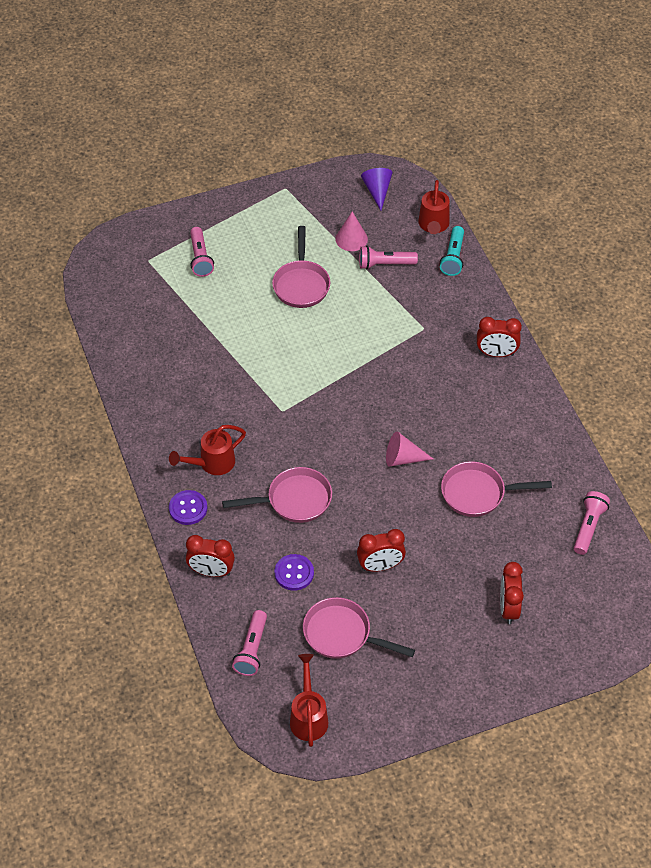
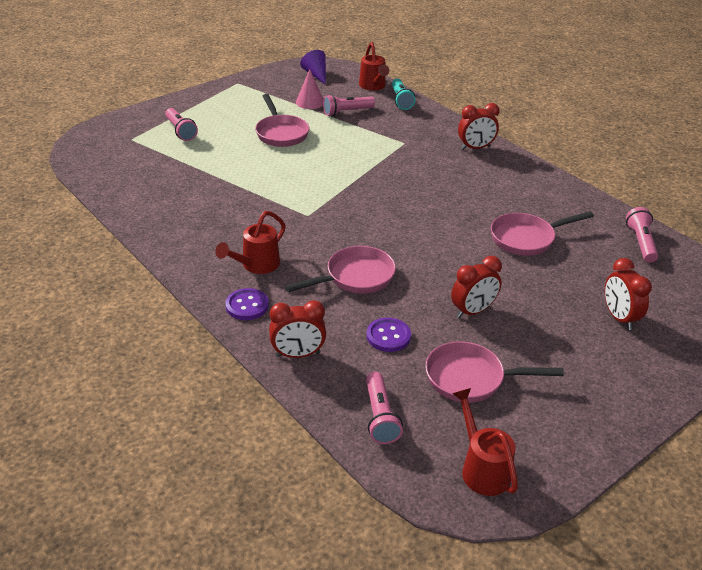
camera: 20 degrees left, 15 degrees down
pink cone [386,432,433,467] -> none

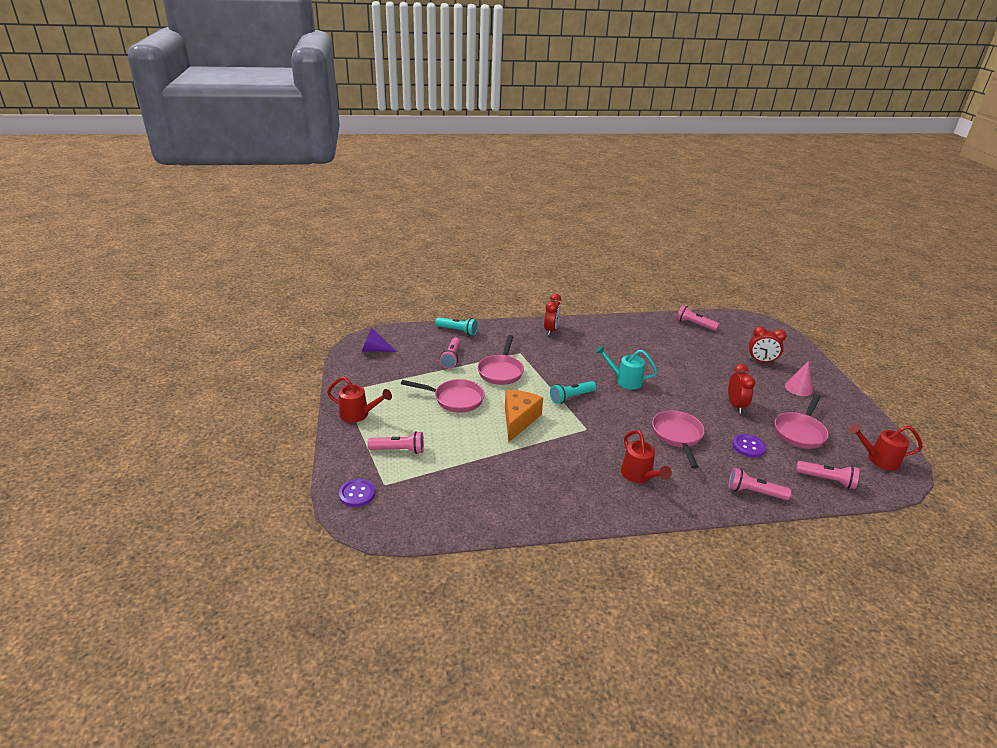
camera: 60 degrees left, 5 degrees down
purple button [225,288,269,320] -> purple button moved to [339,479,375,507]
red clock [269,300,326,358] -> pink flashlight [728,468,791,500]
pink cone [296,69,323,109] -> pink cone moved to [785,361,813,396]
red watering can [359,42,389,90] -> red watering can moved to [327,376,392,423]
pink pan [491,211,594,256] -> pink pan moved to [478,335,524,385]
none -> orange cheese [505,390,543,442]
none -> turquoise flashlight [550,381,596,404]
none -> turquoise watering can [595,345,658,390]

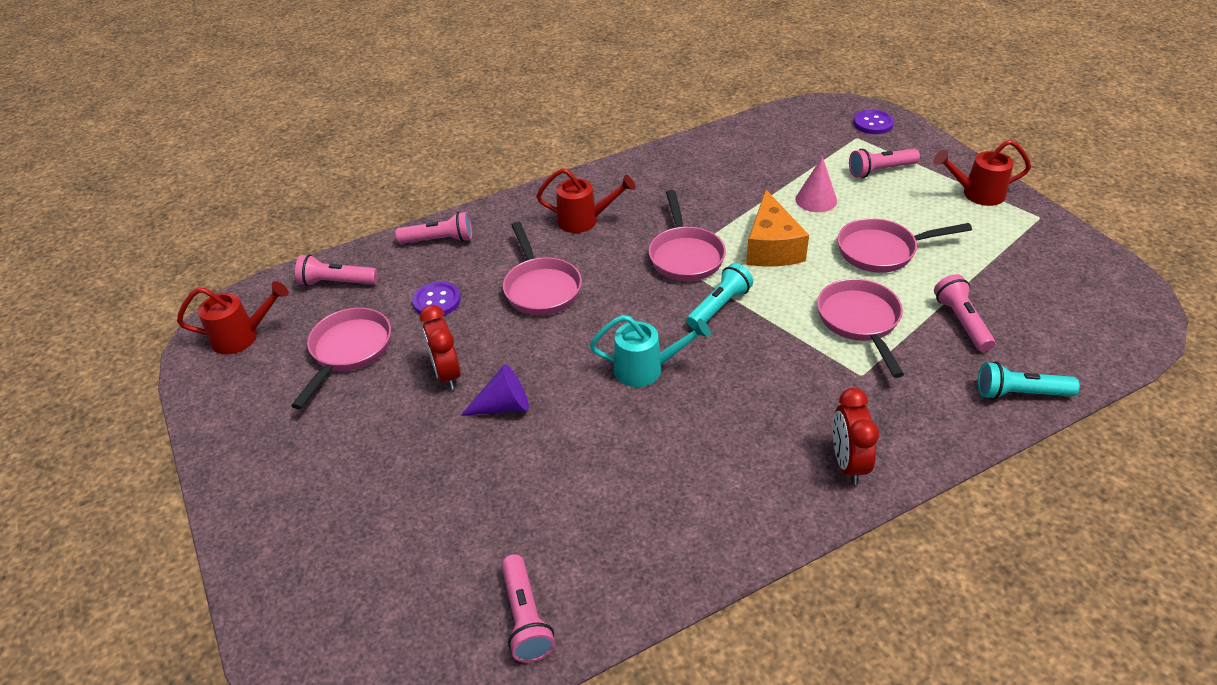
camera: 165 degrees right, 10 degrees up
purple cone [362,328,396,352] -> purple cone moved to [461,364,529,416]
red watering can [621,430,672,483] -> red watering can turned 135 degrees clockwise [536,168,635,233]
pink flashlight [676,305,719,331] -> pink flashlight turned 60 degrees clockwise [501,554,555,662]
red clock [748,327,787,364] -> none
pink cone [785,361,813,396] -> pink cone moved to [796,157,837,212]
none -> pink pan [649,190,726,281]

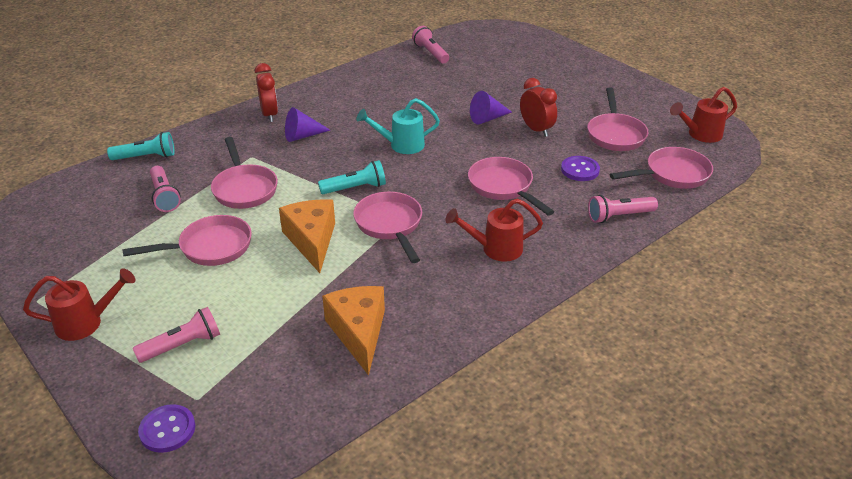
camera: 165 degrees right, 5 degrees down
pink flashlight [295,254,378,286] -> pink pan [610,147,713,189]
turquoise flashlight [686,263,753,330] -> turquoise flashlight turned 135 degrees counterclockwise [318,160,386,194]
pink cone [796,157,837,212] -> none
none -> purple cone [285,107,331,142]
none -> orange cheese [322,286,385,376]

